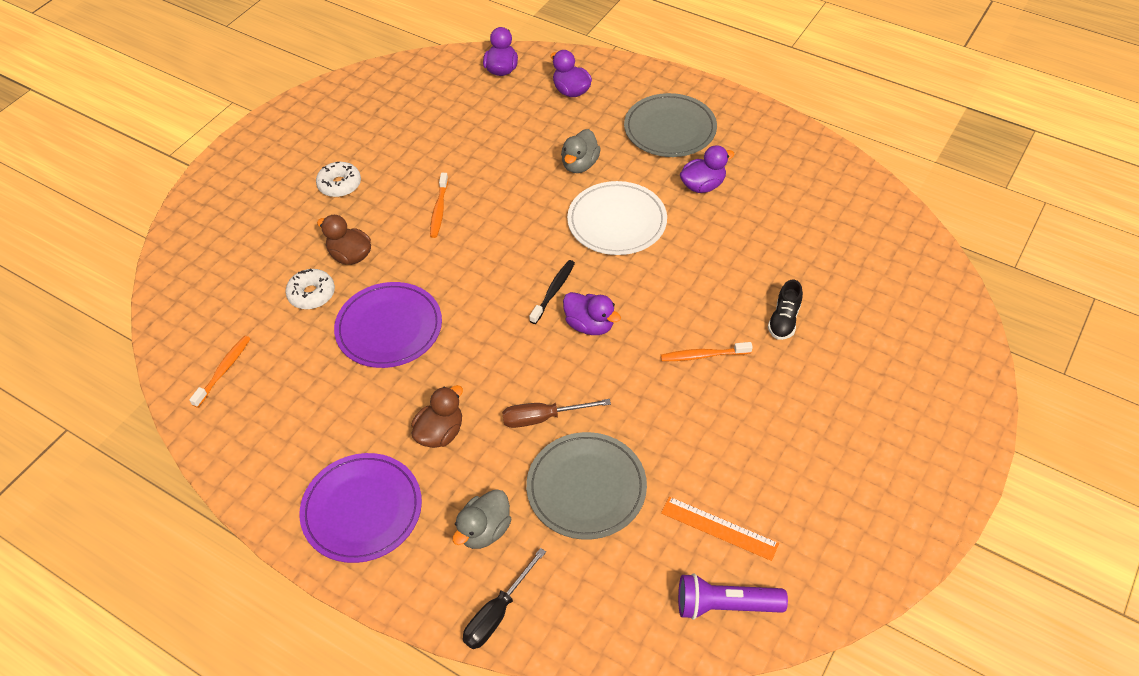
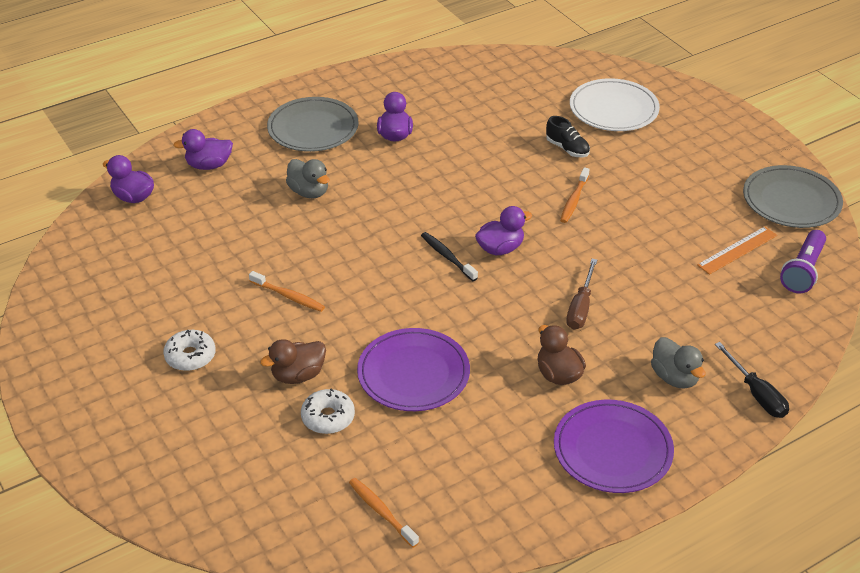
camera: 65 degrees left, 10 degrees down
grey plate [526,432,647,540] -> grey plate moved to [743,165,843,228]
white plate [567,181,667,255] -> white plate moved to [570,78,660,131]

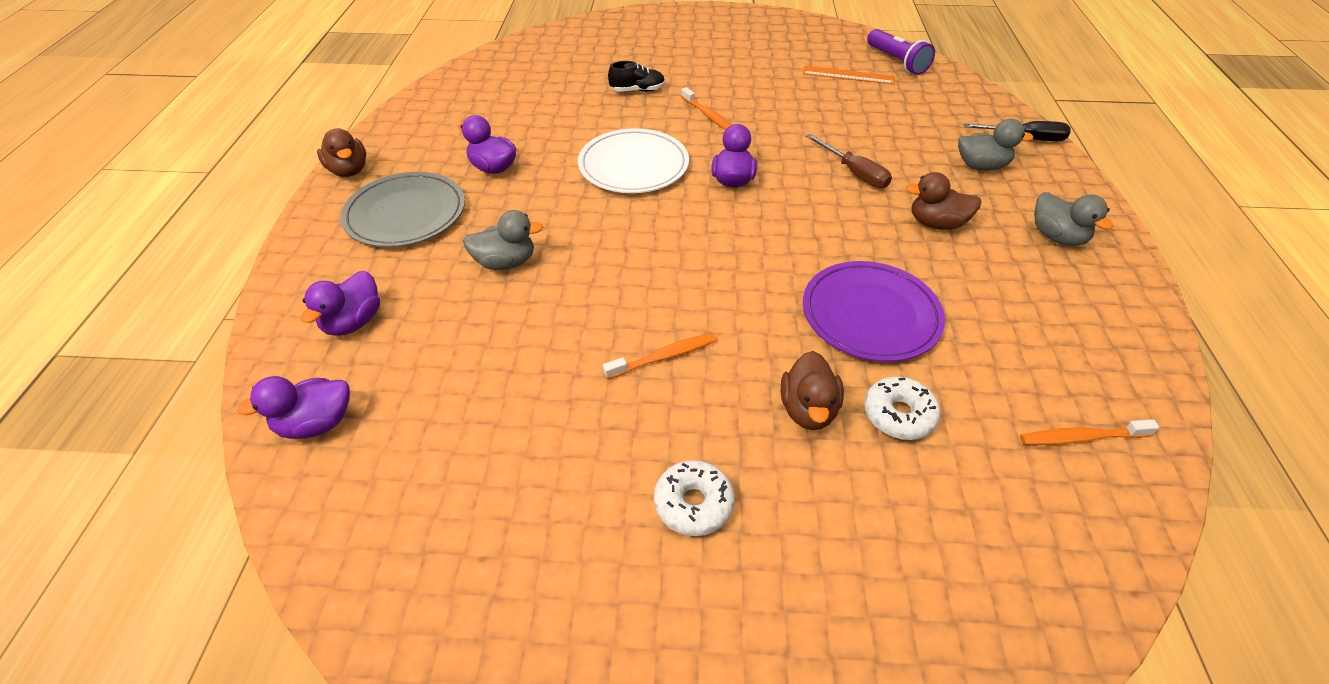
camera: 55 degrees left, 5 degrees up
black toothbrush [421,232,478,281] -> none
purple plate [554,400,674,493] -> grey duck [1034,192,1113,246]
white plate [570,78,660,131] -> white plate moved to [578,128,689,193]
orange ruler [697,226,777,275] -> orange ruler turned 75 degrees counterclockwise [803,66,895,84]
grey plate [743,165,843,228] -> none
none -> brown duck [317,128,366,177]

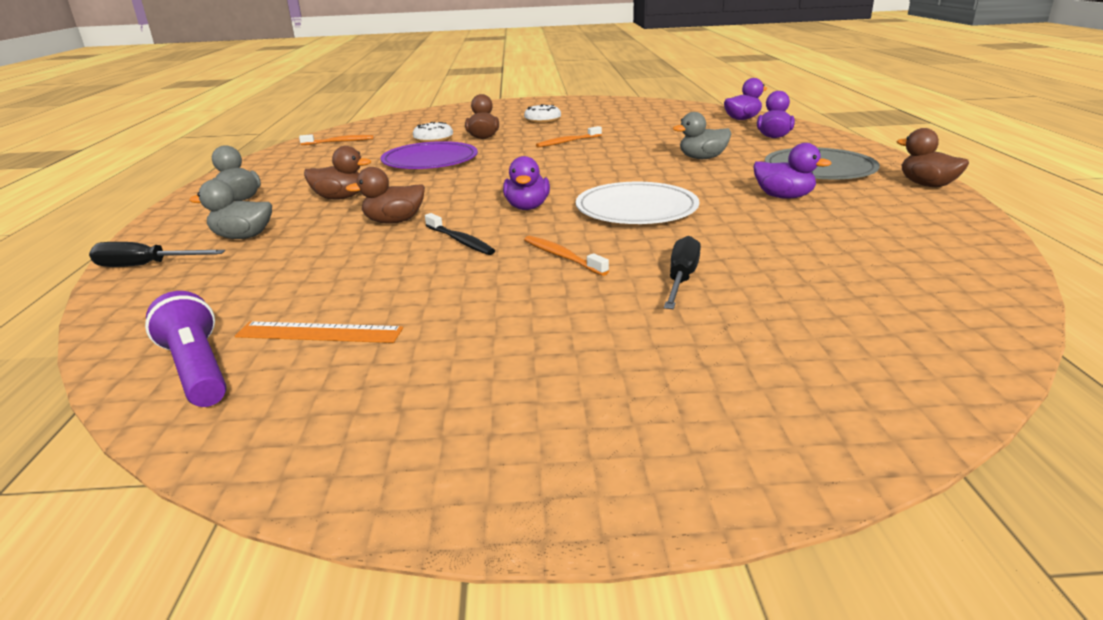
camera: 175 degrees right, 20 degrees down
black shoe [608,61,665,92] -> black screwdriver [664,236,701,309]
brown screwdriver [806,134,892,188] -> brown duck [345,167,425,223]
none -> black toothbrush [425,213,495,255]

